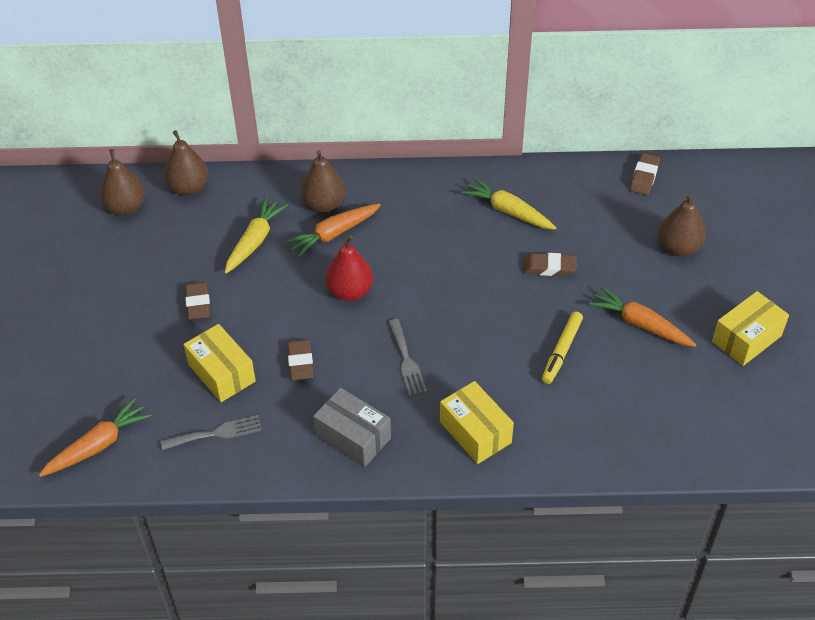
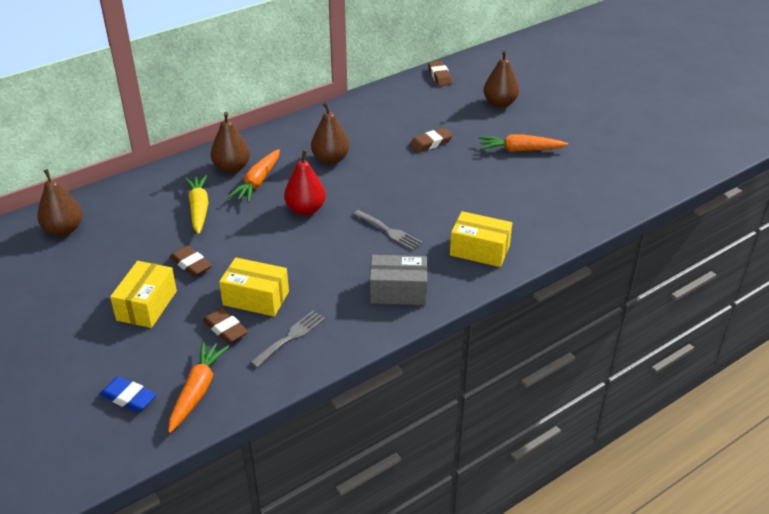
camera: 35 degrees left, 10 degrees down
brown pear [164,130,209,196] -> brown pear moved to [311,102,350,165]
brown eraser [287,339,314,380] -> brown eraser moved to [203,308,248,344]
yellow carrot [461,178,556,230] -> none
yellow marker [542,312,583,384] -> none
yellow box [712,291,789,366] -> yellow box moved to [110,261,177,328]
none -> blue eraser [99,377,156,412]

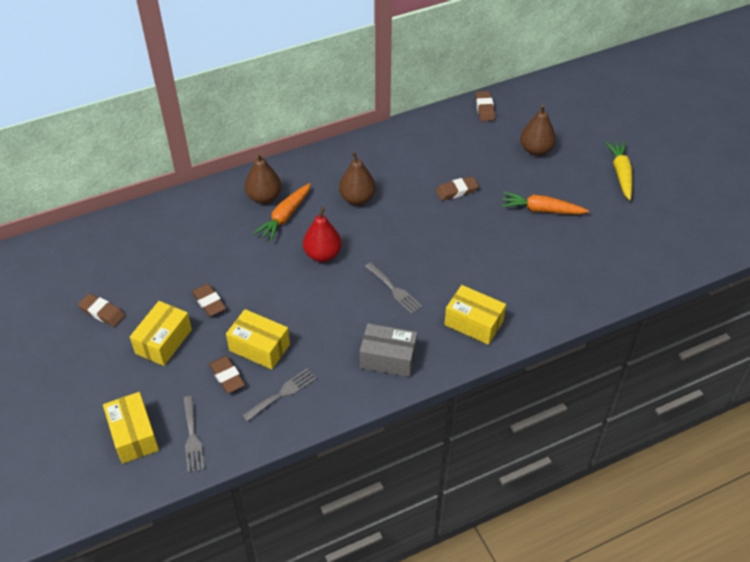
camera: 10 degrees right, 10 degrees up
brown pear [37,169,82,236] -> none
blue eraser [99,377,156,412] -> yellow box [103,392,159,464]
orange carrot [168,341,229,433] -> grey fork [183,396,205,473]
yellow carrot [184,175,208,234] -> yellow carrot moved to [605,141,632,200]
none -> brown eraser [78,293,125,327]

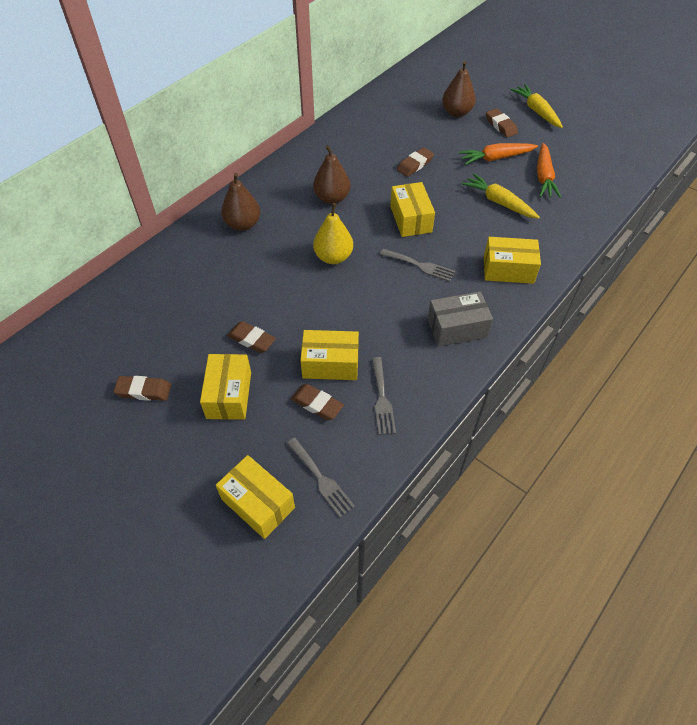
camera: 25 degrees left, 5 degrees up
grey fork [242,369,317,422] -> grey fork turned 150 degrees clockwise [372,357,396,435]
orange carrot [253,183,311,242] -> orange carrot moved to [537,143,561,198]
red pear [303,207,342,262] -> yellow pear [313,203,353,264]
brown eraser [475,91,495,121] -> brown eraser moved to [486,108,518,137]
none -> yellow box [390,182,435,237]
none -> yellow carrot [462,173,540,219]

